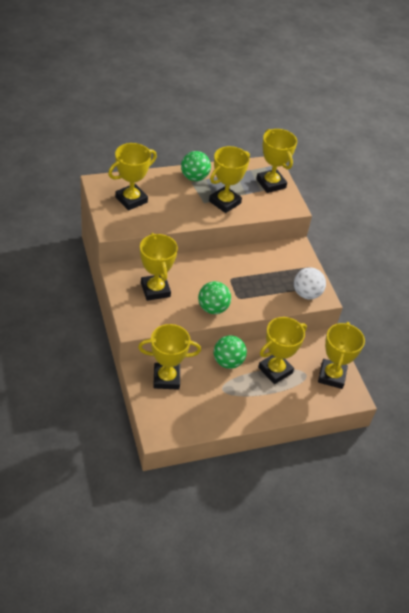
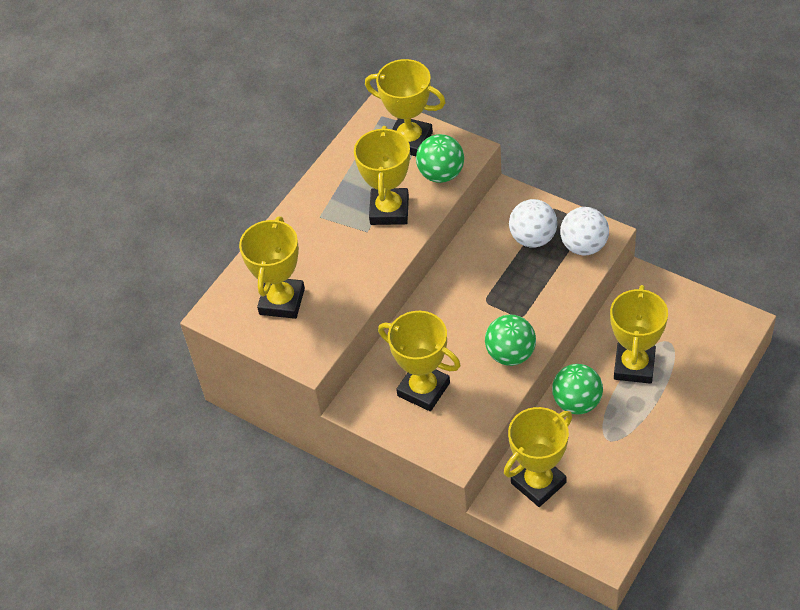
camera: 30 degrees left, 5 degrees up
green ball [181,151,211,181] -> green ball moved to [416,134,464,183]
yellow trophy [318,322,365,389] -> none
none -> white ball [509,199,557,248]

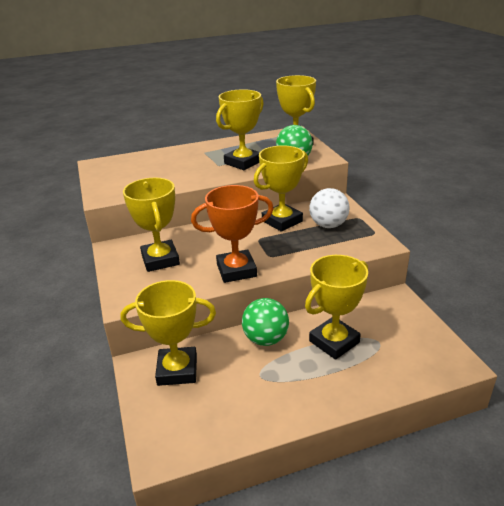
camera: 35 degrees right, 20 degrees down
yellow trophy [239,216,305,319] -> yellow trophy moved to [254,146,308,232]
green ball [485,315,536,366] -> orange trophy [191,185,274,283]
white ball [560,207,609,256] -> none

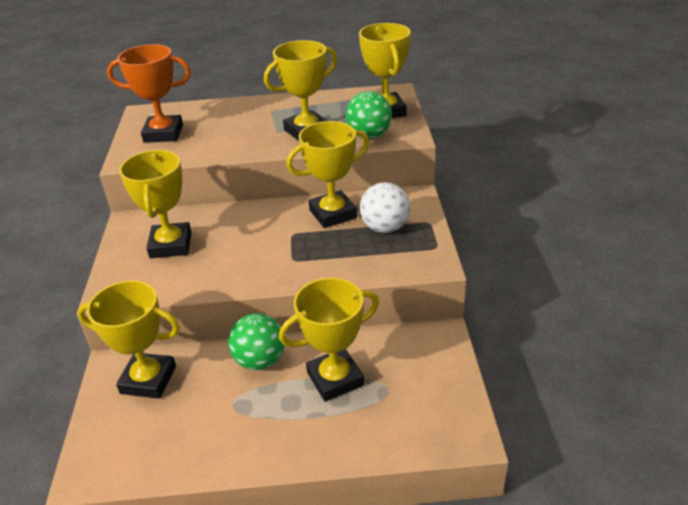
camera: 15 degrees right, 5 degrees up
orange trophy [191,185,274,283] -> orange trophy moved to [107,44,191,143]

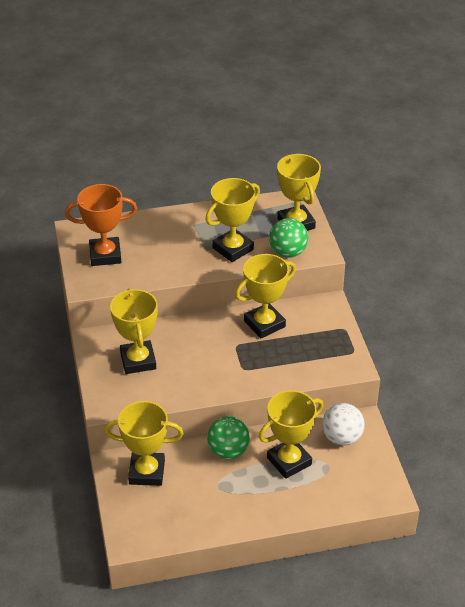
camera: 10 degrees left, 5 degrees up
white ball [360,182,410,233] -> white ball moved to [322,403,365,445]

